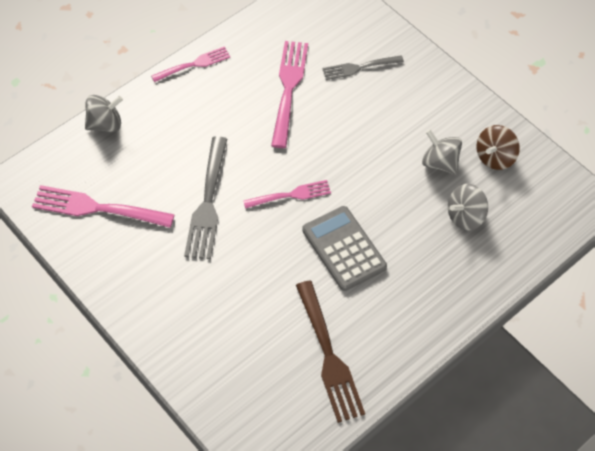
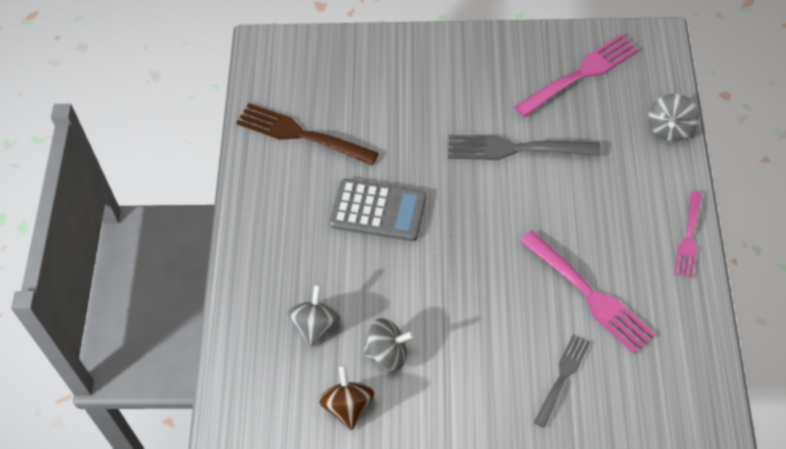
camera: 135 degrees right, 0 degrees up
grey fork [184,136,227,260] -> grey fork turned 45 degrees counterclockwise [448,135,601,160]
pink fork [243,180,331,209] -> none

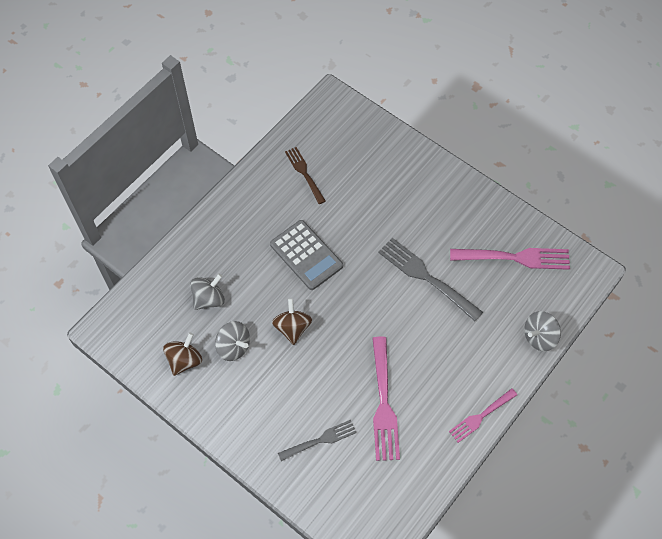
camera: 35 degrees right, 5 degrees up
brown fork [236,103,379,166] -> brown fork [285,147,326,204], size x0.62
none -> brown spinning top [272,298,312,345]

